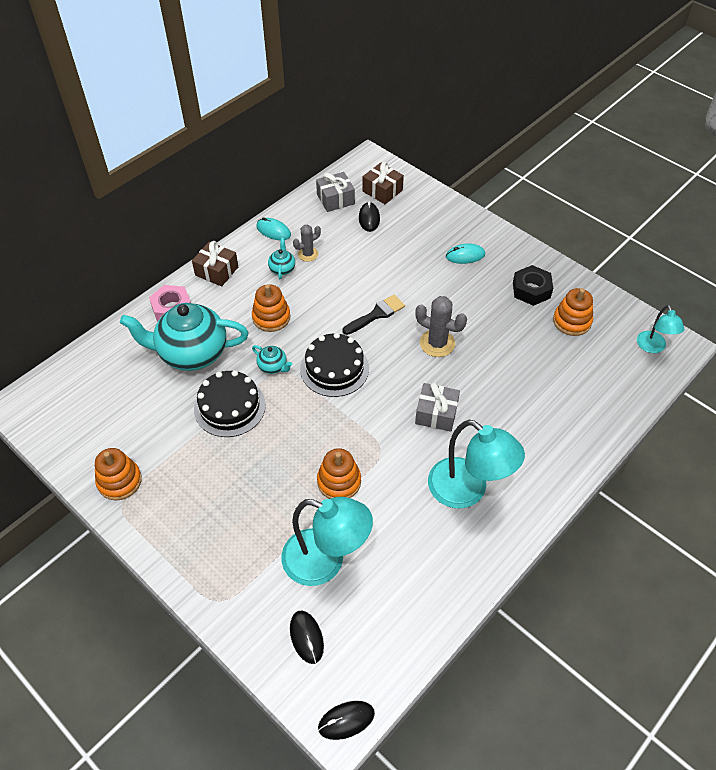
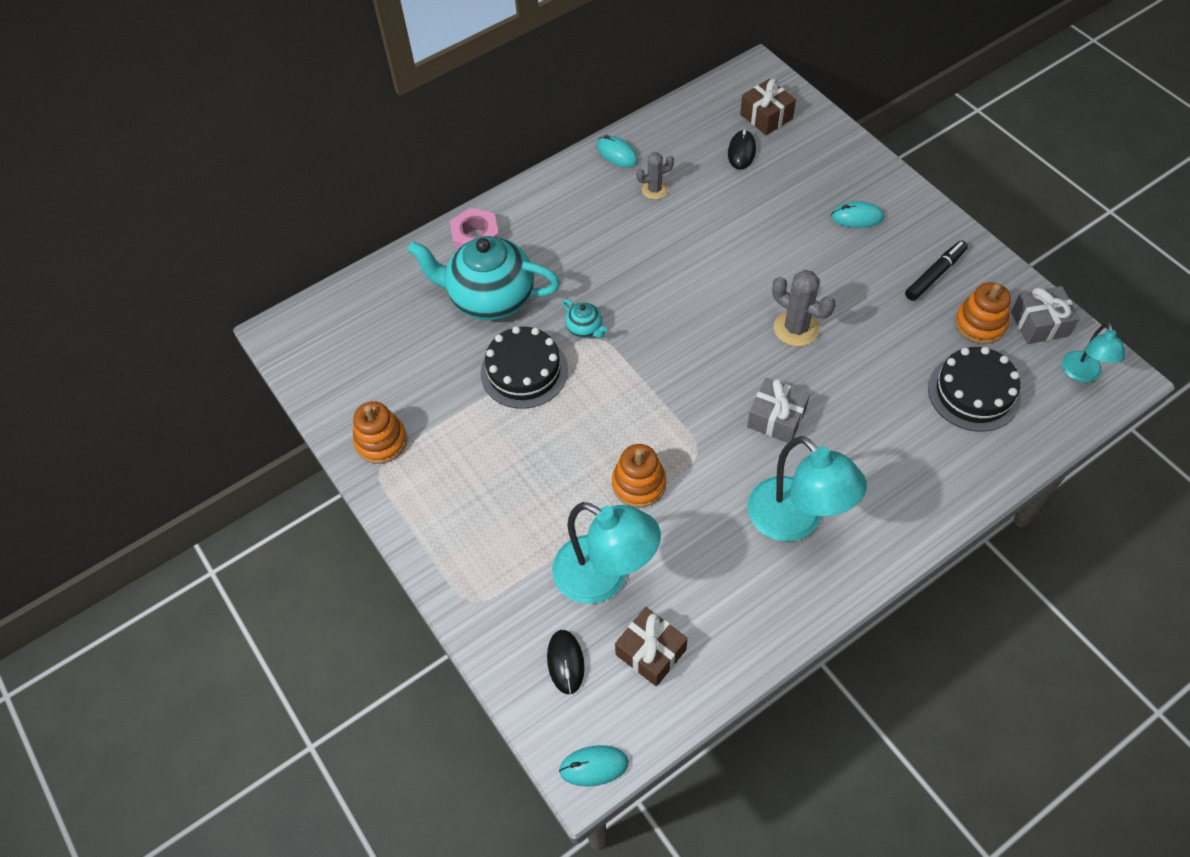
camera: 15 degrees right, 5 degrees up
brown gift [192,241,238,287] -> brown gift moved to [615,607,688,687]
orange stacking toy [252,284,290,332] -> none
turquoise teapot [268,238,295,279] -> none
black cake [300,333,369,397] -> black cake moved to [928,347,1021,432]
grey gift [316,172,355,212] -> grey gift moved to [1011,286,1080,344]
black mouse [318,701,375,740] -> turquoise mouse [559,745,629,787]
black brush [342,295,405,335] -> none
black nut [513,265,553,306] -> black marker [905,240,968,301]

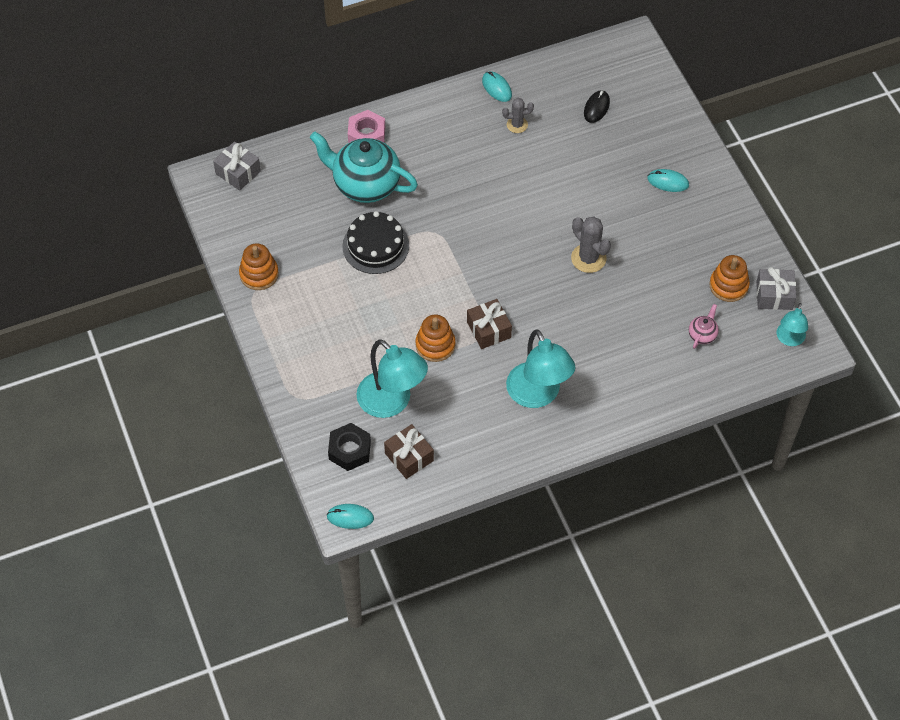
camera: 10 degrees right, 0 degrees up
black mouse [547,630,585,694] -> black nut [328,423,371,471]
turquoise teapot [563,299,607,338] -> none
brown gift [740,79,796,135] -> brown gift moved to [467,299,512,349]
grey gift [747,378,810,443] -> grey gift moved to [213,141,261,191]
black marker [905,240,968,301] -> none
black cake [928,347,1021,432] -> pink teapot [689,304,719,349]

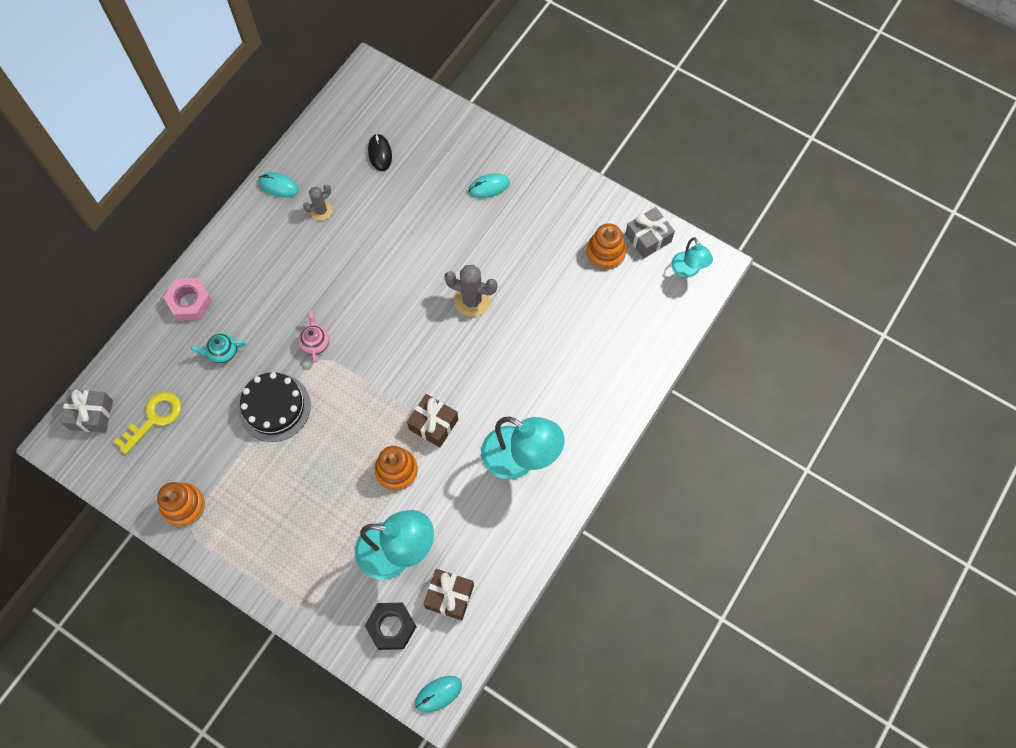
camera: 35 degrees left, 10 degrees up
turquoise teapot [310,132,418,203] -> turquoise teapot [191,333,246,363], size x0.42
pink teapot [689,304,719,349] -> pink teapot moved to [298,311,329,363]
none -> yellow key [113,392,181,454]

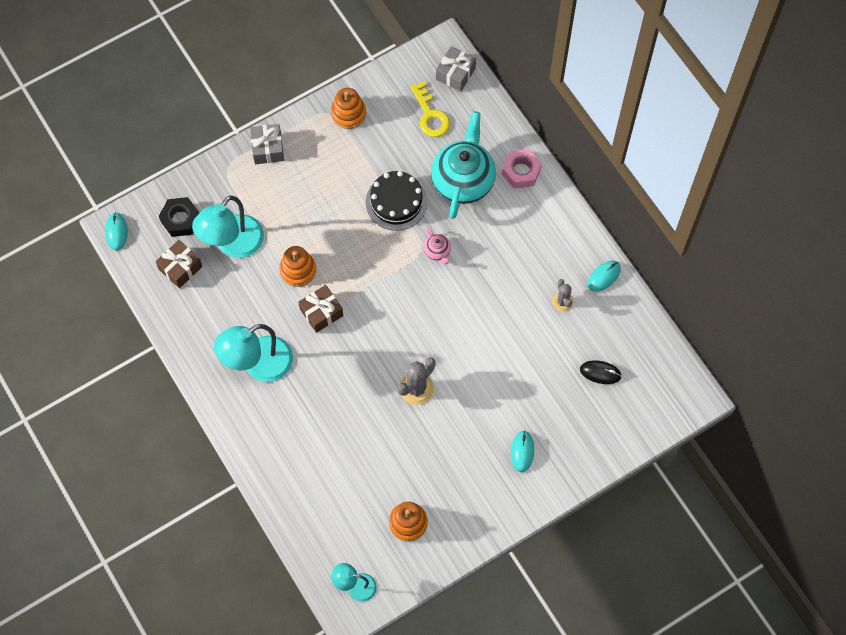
camera: 115 degrees right, 0 degrees up
turquoise teapot [191,333,246,363] -> turquoise teapot [431,111,496,219], size x2.39
pink teapot [298,311,329,363] -> pink teapot turned 45 degrees clockwise [424,228,451,264]
grey gift [625,207,675,258] -> grey gift moved to [250,124,284,164]

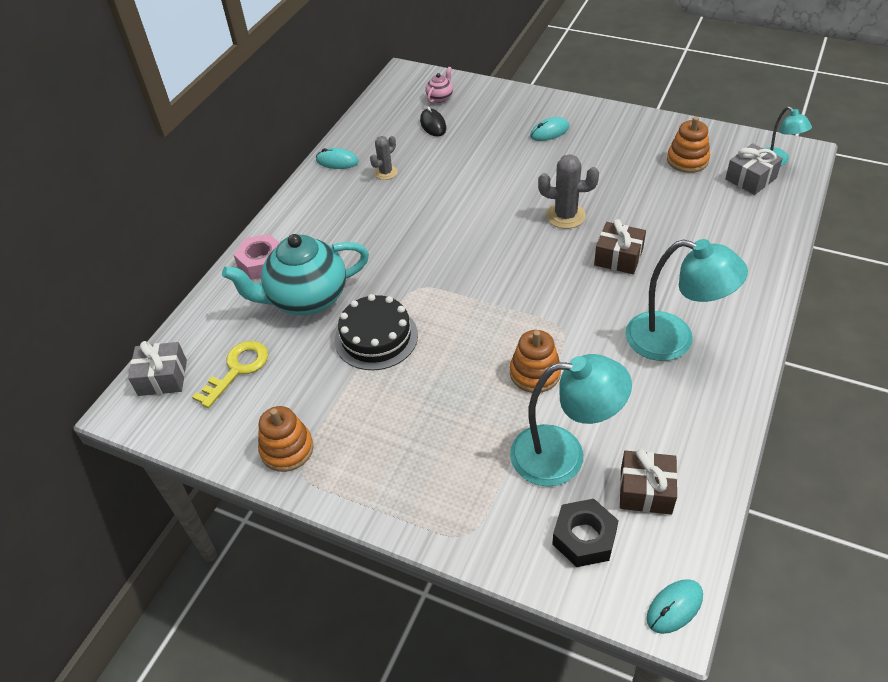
camera: 120 degrees left, 20 degrees down
grey gift [250,124,284,164] -> grey gift moved to [725,143,783,195]
brown gift [298,285,343,333] -> brown gift moved to [594,219,646,274]
pink teapot [424,228,451,264] -> pink teapot moved to [426,67,453,103]

